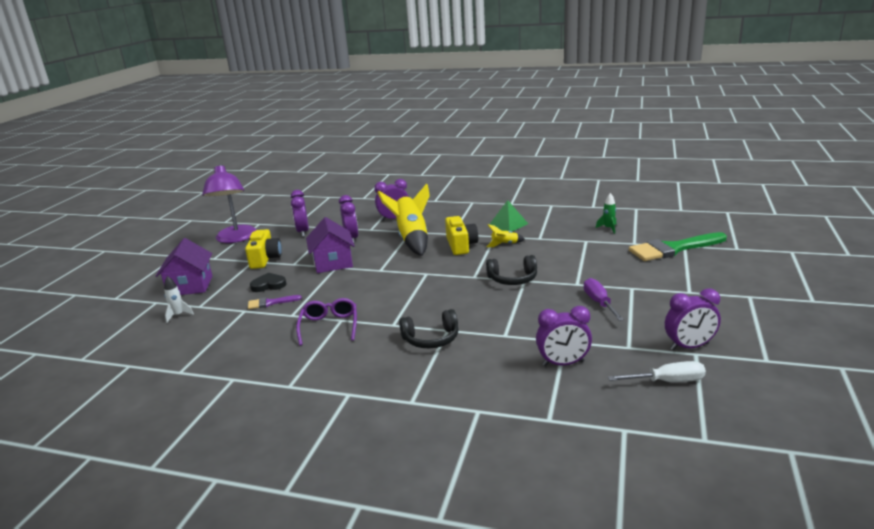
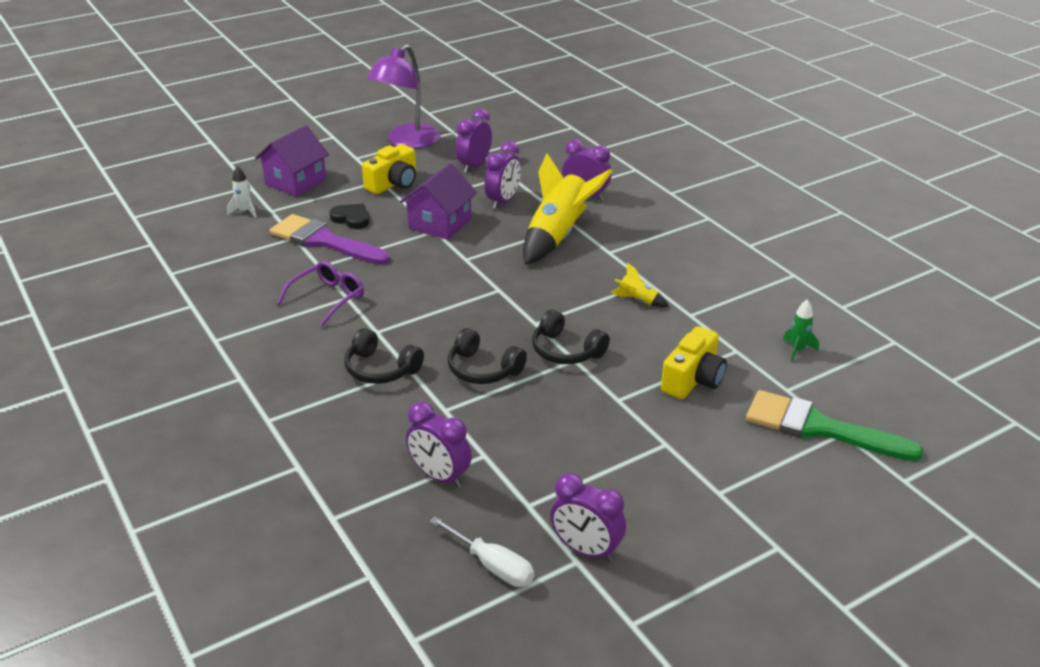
camera: 40 degrees right, 10 degrees up
purple brush [248,295,302,309] -> purple brush [270,214,390,265], size x2.09
yellow camera [445,216,478,255] -> yellow camera moved to [661,326,727,399]
green pyramid [490,200,528,232] -> none
purple screwdriver [584,278,624,321] -> none
none -> black headphones [448,328,527,384]

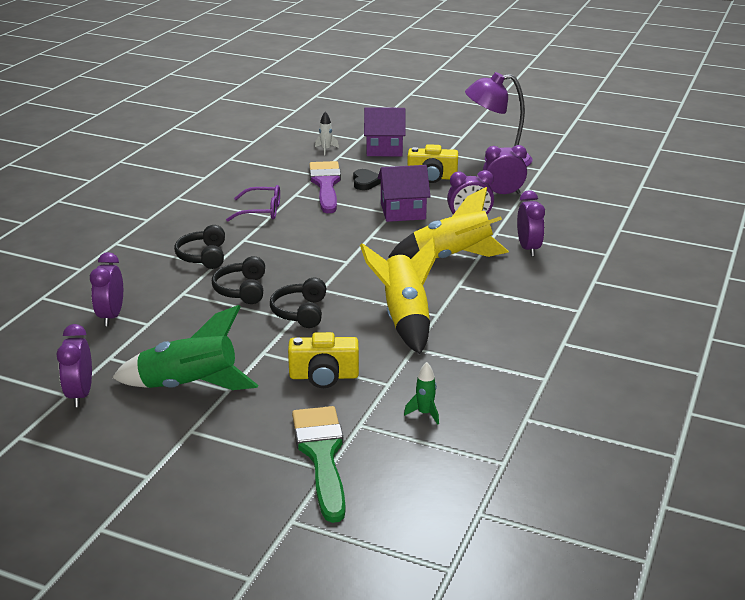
camera: 55 degrees right, 5 degrees down
white screwdriver [430,517,534,587] -> none
yellow rocket [611,263,669,307] -> yellow rocket [360,237,436,354], size x2.32
none -> green rocket [112,305,258,390]

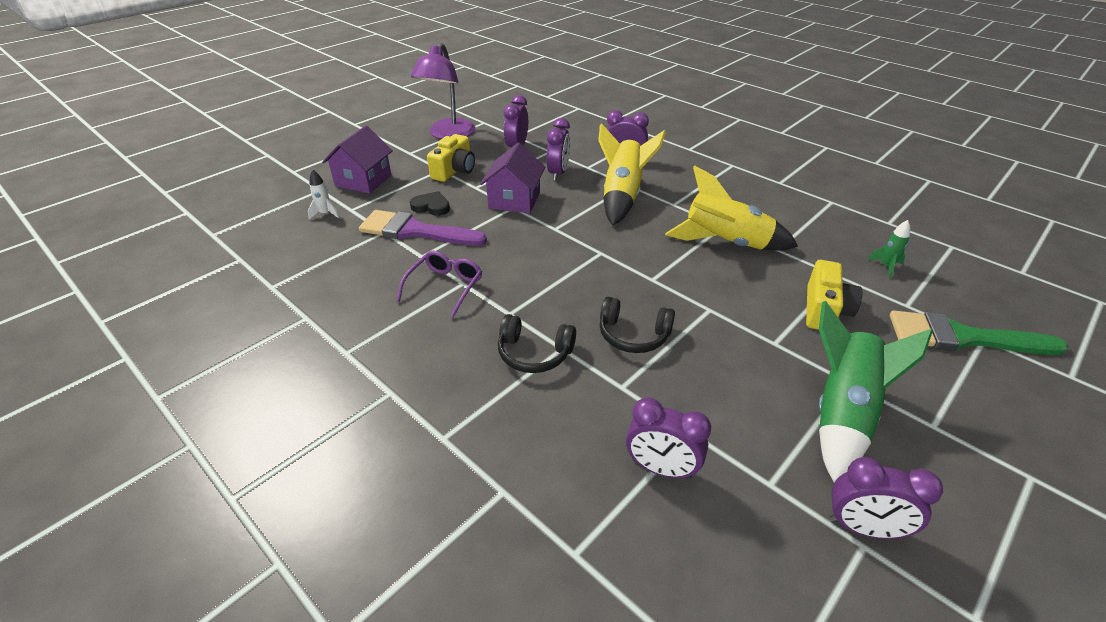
camera: 70 degrees left, 10 degrees up
black headphones [270,278,326,328] -> none

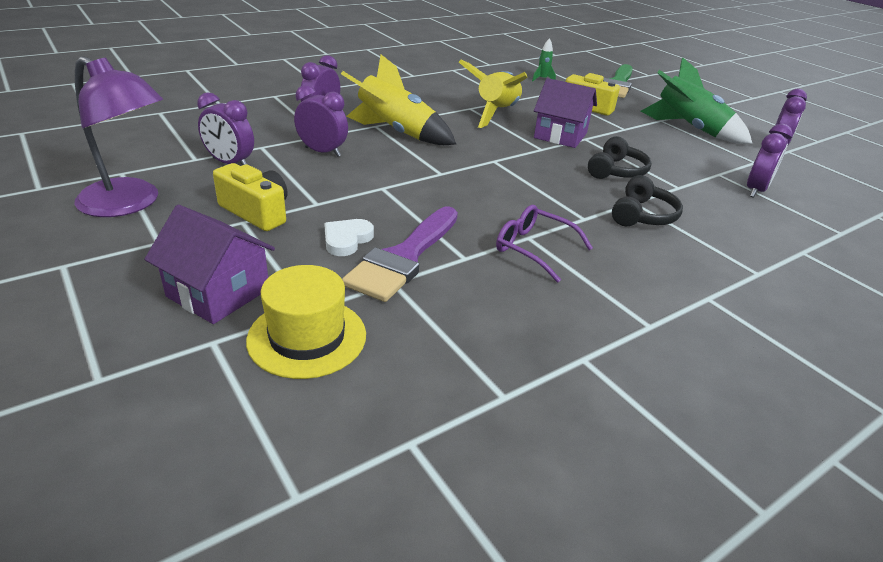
camera: 80 degrees left, 5 degrees down
white rocket [308,170,339,220] -> yellow hat [246,265,366,379]
black heart [410,191,450,216] -> white heart [324,219,374,256]
purple house [480,143,545,213] -> purple house moved to [534,78,597,148]

